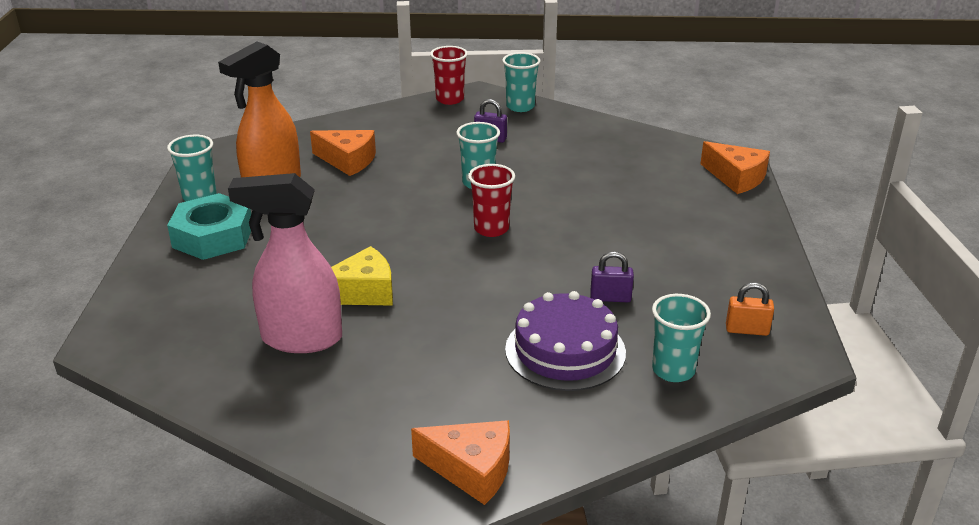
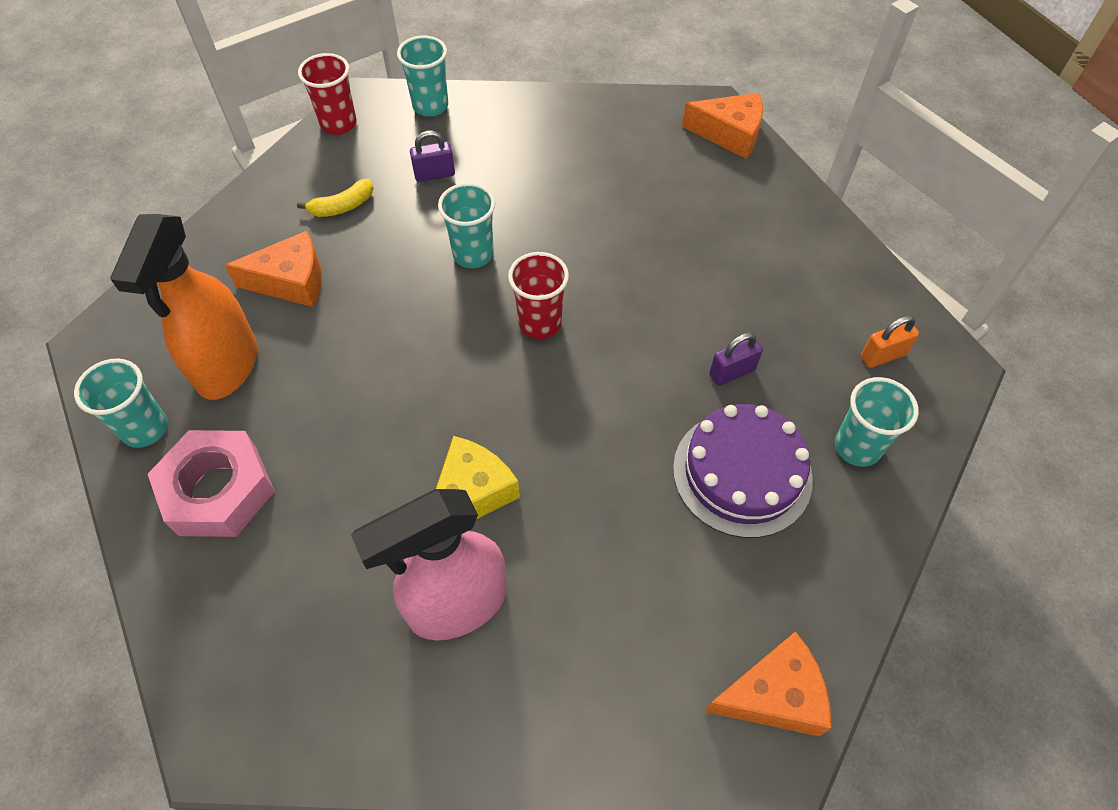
camera: 30 degrees left, 25 degrees up
turquoise nut [167,193,251,260] -> pink nut [148,430,275,537]
none -> yellow banana [297,179,373,217]

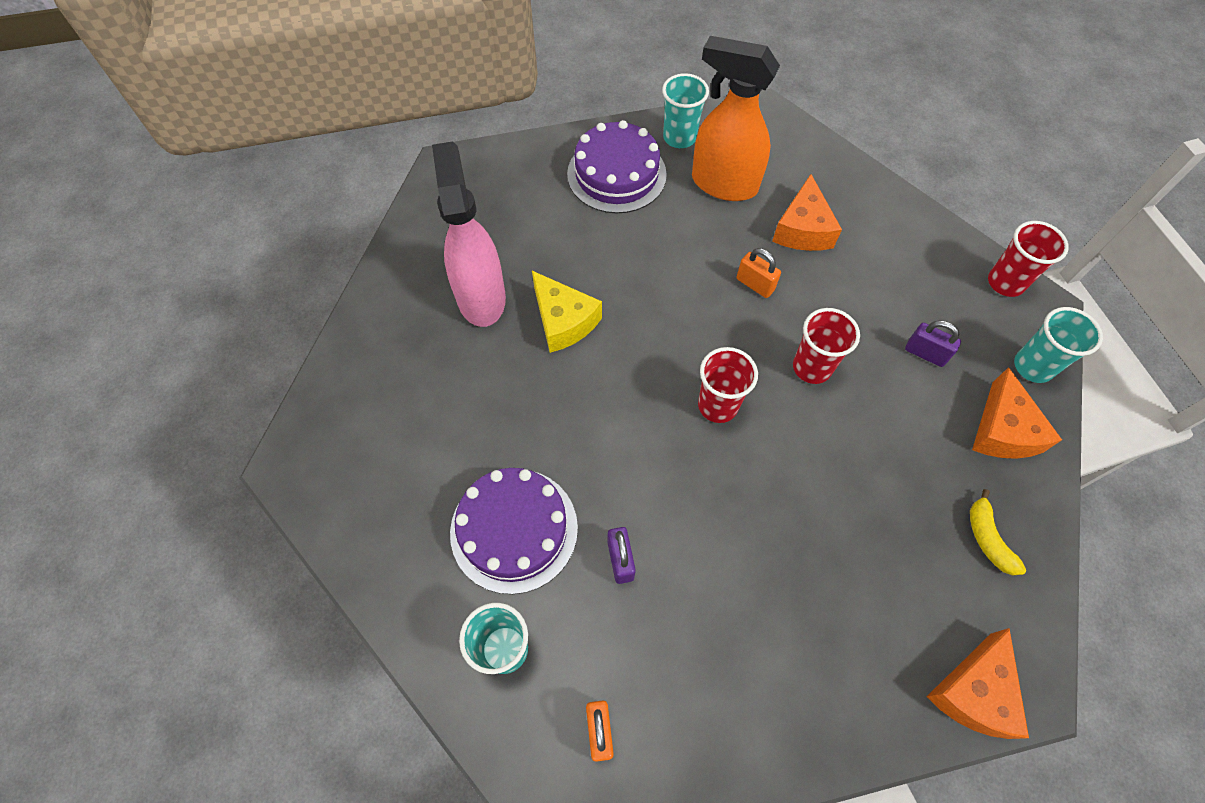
camera: 105 degrees right, 5 degrees up
pink nut [148,430,275,537] -> purple cake [567,120,667,213]
yellow banana [297,179,373,217] -> yellow banana moved to [970,489,1026,576]
purple padlock [410,131,455,182] -> purple padlock turned 60 degrees counterclockwise [905,320,961,367]
turquoise cup [438,183,495,268] -> red cup [793,308,860,384]
orange cheese [704,631,831,736] -> orange cheese moved to [972,367,1062,459]
none -> orange padlock [737,248,781,298]

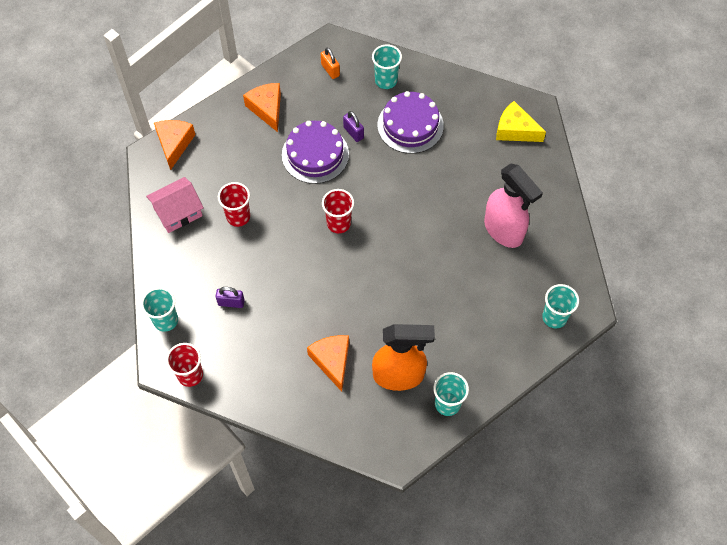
camera: 155 degrees right, 0 degrees up
yellow cheese [532,271,602,353] -> yellow cheese moved to [496,101,546,142]
purple cake [567,120,667,213] -> purple cake moved to [282,121,349,184]
orange padlock [737,248,781,298] -> none
red cup [793,308,860,384] -> red cup moved to [218,182,250,227]
yellow banana [970,489,1026,576] -> pink house [146,177,204,233]
orange cheese [972,367,1062,459] -> orange cheese moved to [243,83,281,132]
none -> turquoise cup [542,284,579,328]

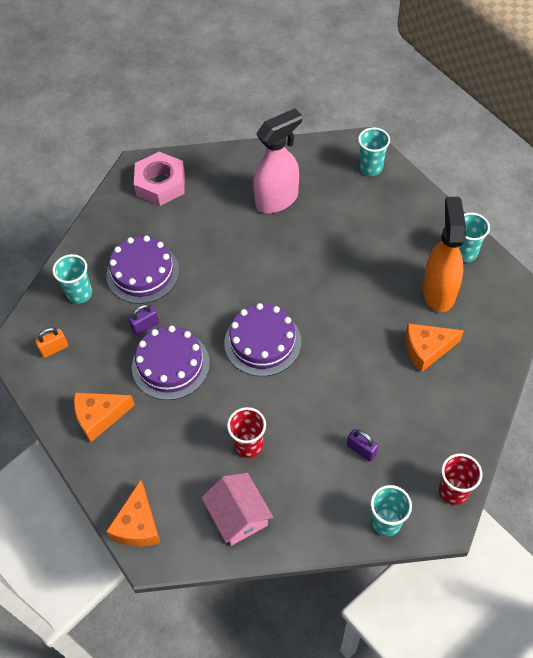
camera: 85 degrees left, 5 degrees down
orange cheese [154,120,196,170] -> orange cheese turned 90 degrees counterclockwise [106,480,160,546]
purple padlock [216,287,245,308] -> purple padlock turned 60 degrees counterclockwise [347,429,378,462]
red cup [322,189,354,233] -> purple cake [224,303,301,376]
yellow cheese [496,101,546,142] -> pink nut [134,152,185,206]

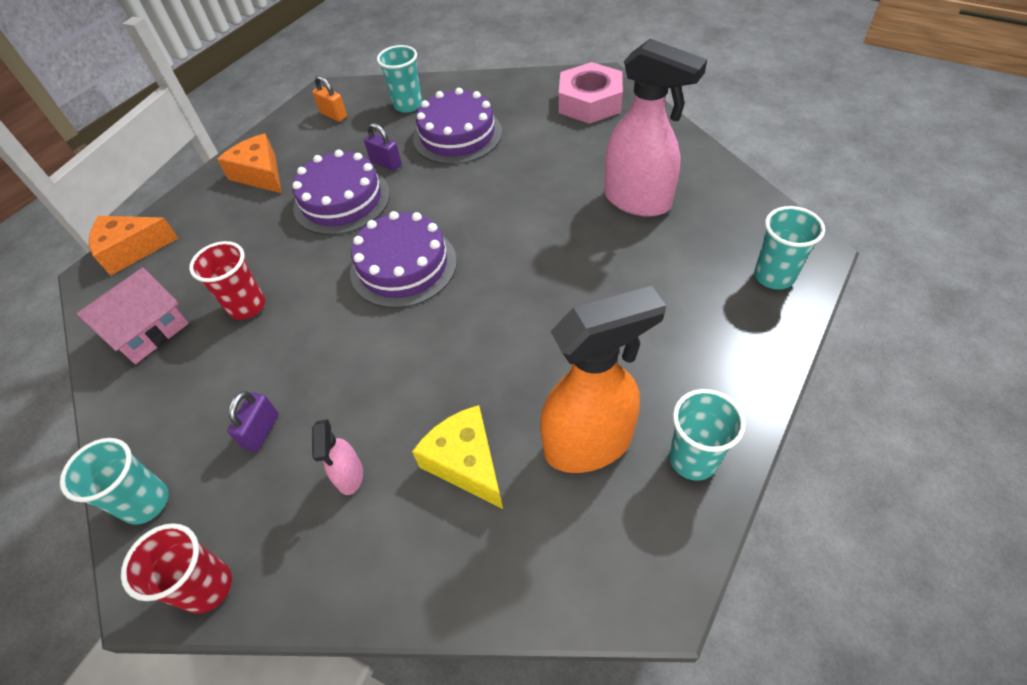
camera: 70 degrees right, 5 degrees down
orange cheese [406,323,464,372] -> yellow cheese [412,405,503,509]
none -> pink spray bottle [312,419,363,495]

